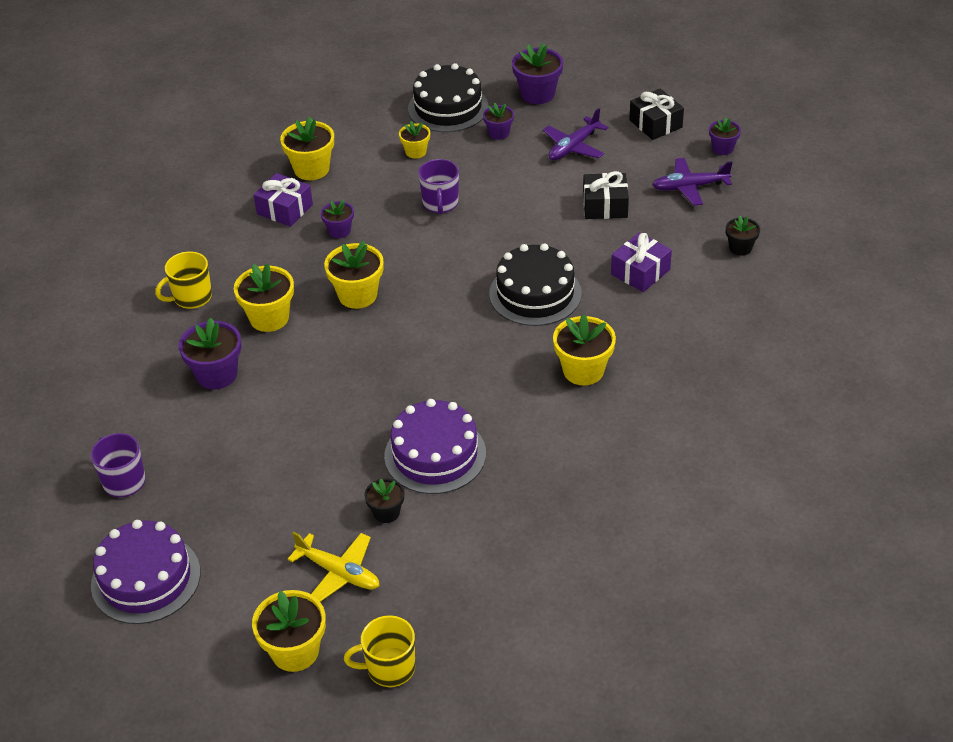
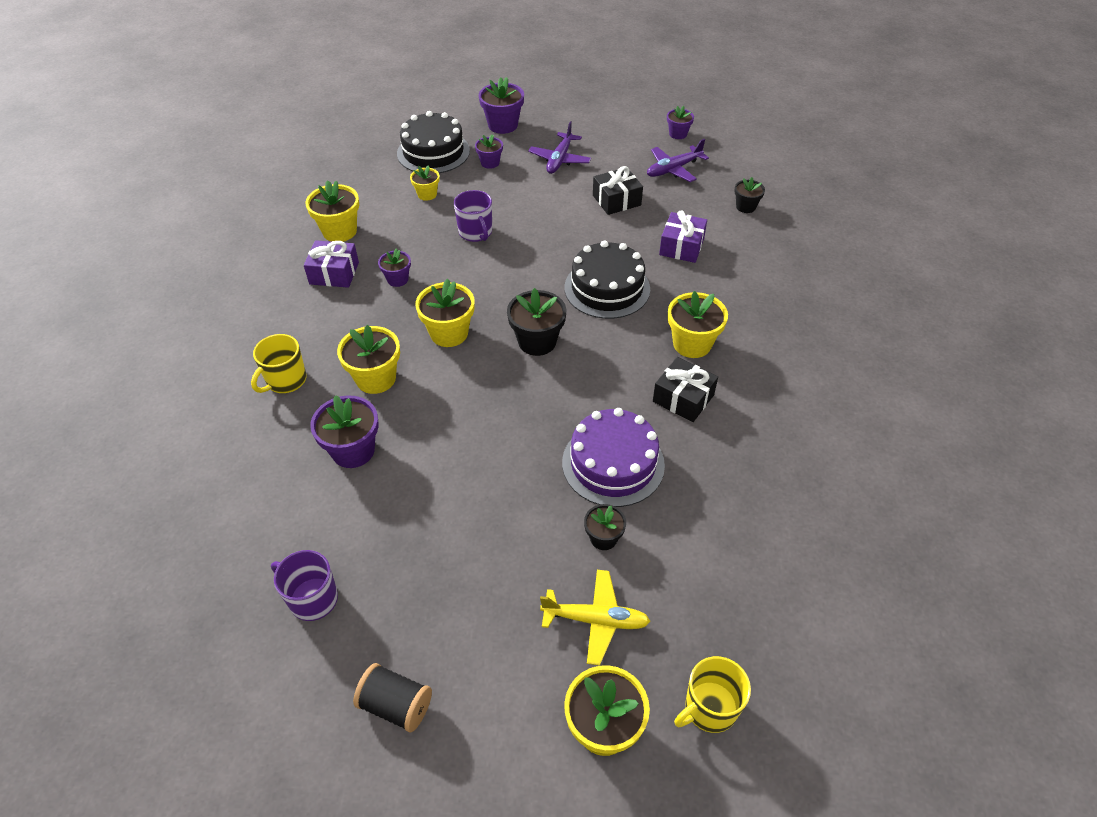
camera: 25 degrees left, 5 degrees up
purple cake [91,520,200,624] -> black spool [353,663,432,732]
black gift [629,88,684,140] -> black gift moved to [653,357,718,422]
none -> black flower pot [507,288,566,356]

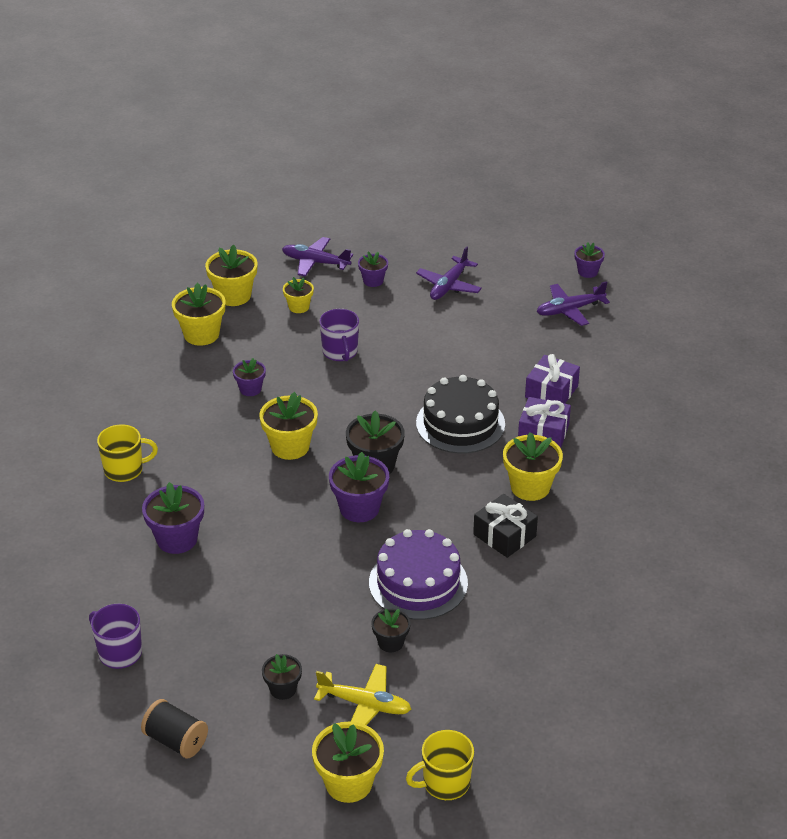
camera: 10 degrees right, 10 degrees down
yellow mug [251,334,306,393] -> yellow mug turned 150 degrees counterclockwise [97,424,158,482]
purple gift [304,240,359,288] -> purple gift moved to [518,397,571,448]
yellow flower pot [337,325,400,394] -> yellow flower pot moved to [205,245,258,306]
black cake [397,111,470,173] -> purple plane [282,237,353,277]
purple flower pot [479,77,524,134] -> purple flower pot moved to [329,452,389,522]
black gift [593,166,643,215] -> none
black flower pot [734,177,765,213] -> black flower pot moved to [262,654,302,700]

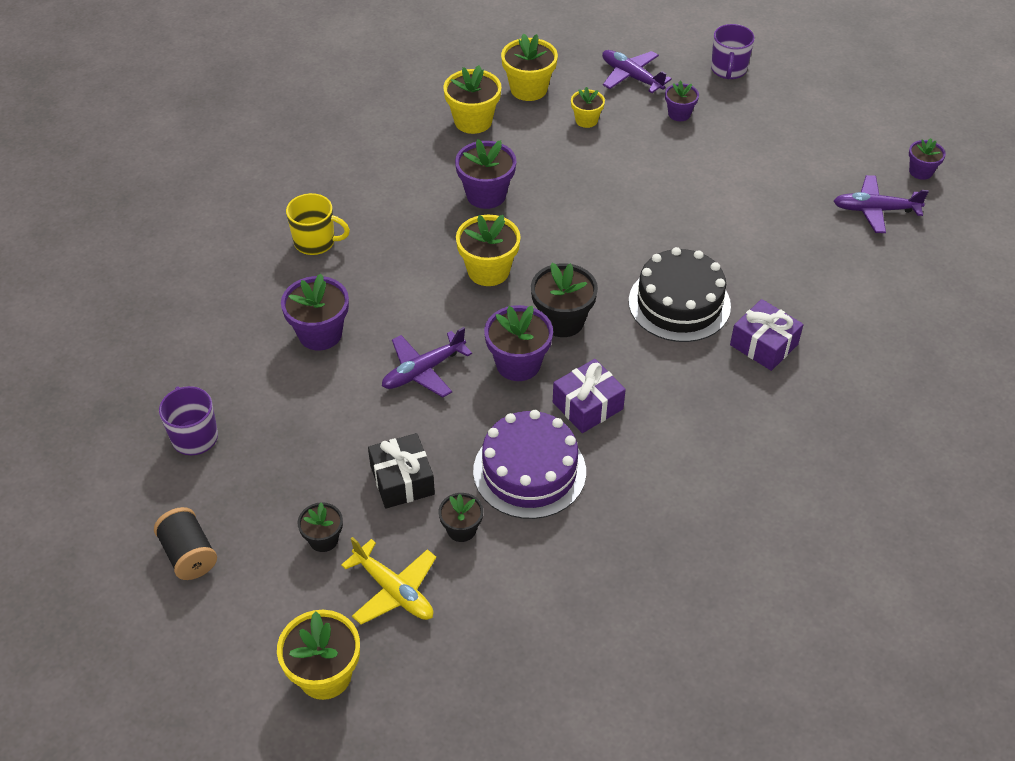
camera: 25 degrees right, 10 degrees up
purple flower pot [233,358,266,396] -> purple flower pot [455,139,516,209], size x1.68
purple mug [319,309,359,361] -> purple mug moved to [711,24,755,79]
yellow mug [406,730,474,800] -> none
purple plane [416,247,482,300] -> purple plane moved to [382,327,472,398]
black gift [473,494,538,558] -> black gift moved to [368,433,435,509]
yellow flower pot [503,432,563,501] -> none
purple gift [525,354,580,404] -> purple gift moved to [553,359,626,433]

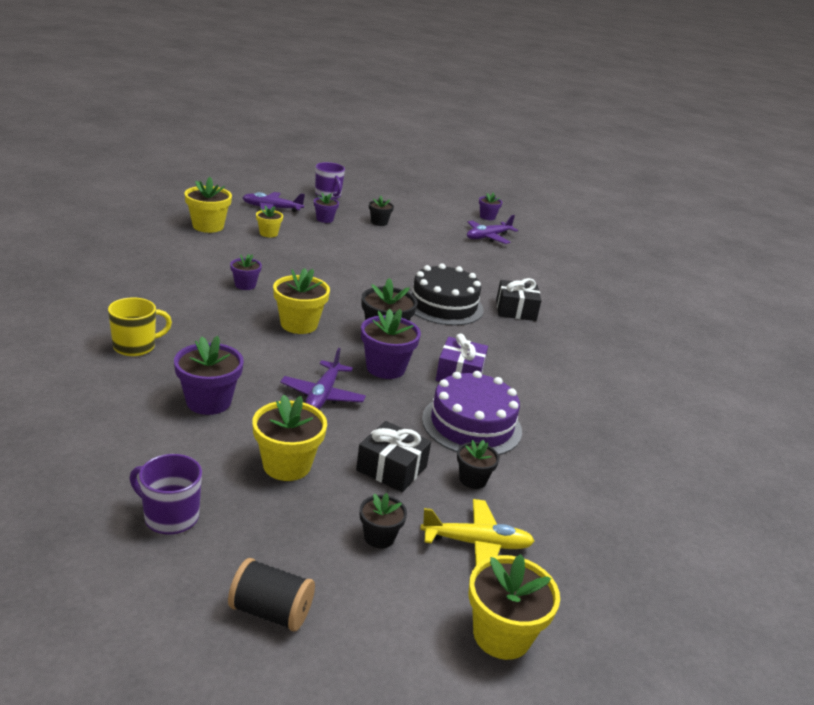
camera: 45 degrees left, 20 degrees down
yellow flower pot [443,65,502,134] -> yellow flower pot moved to [252,395,327,481]
purple flower pot [455,139,516,209] -> purple flower pot [230,254,262,290], size x0.59
purple gift [730,299,803,371] -> black gift [496,278,541,321]
none -> black flower pot [369,196,394,226]

